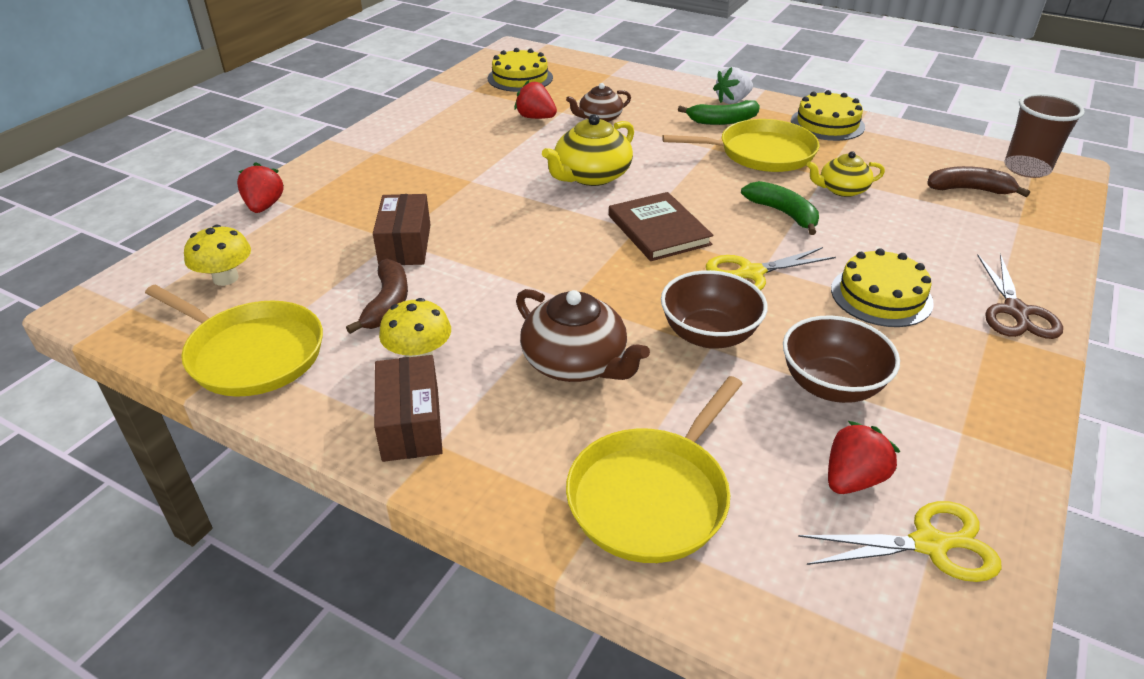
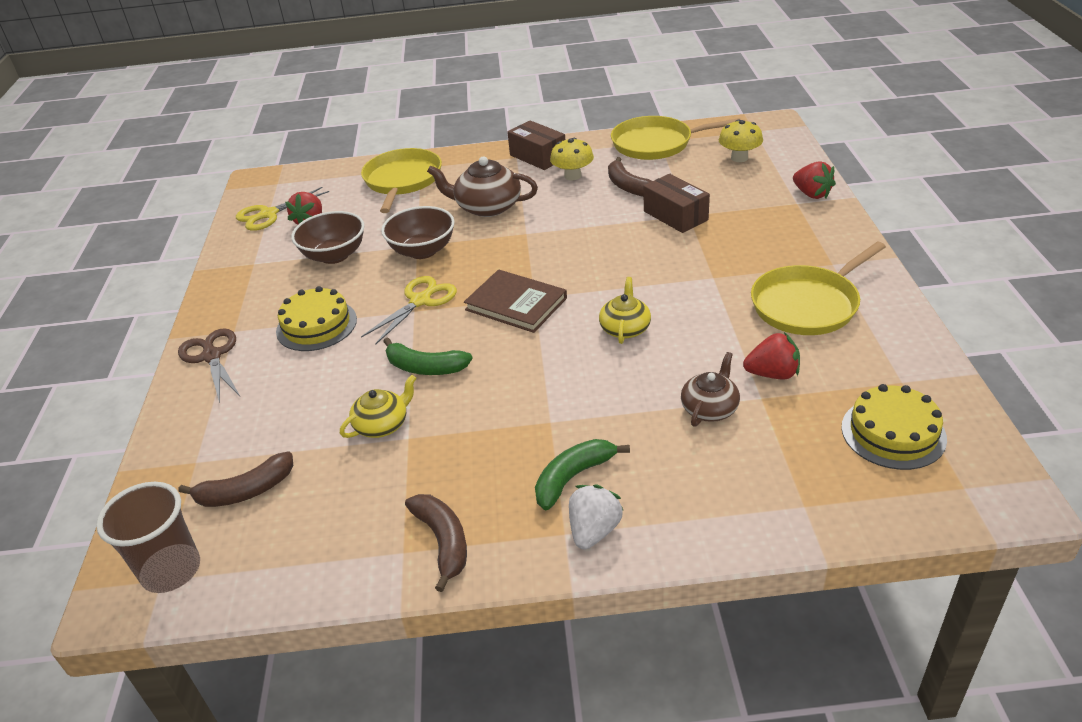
camera: 150 degrees right, 0 degrees up
yellow teapot [542,114,634,186] -> yellow teapot [599,277,651,344], size x0.63
yellow pan [662,119,820,172] -> yellow pan moved to [751,242,886,335]
yellow cake [791,90,865,141] -> brown banana [405,494,467,592]

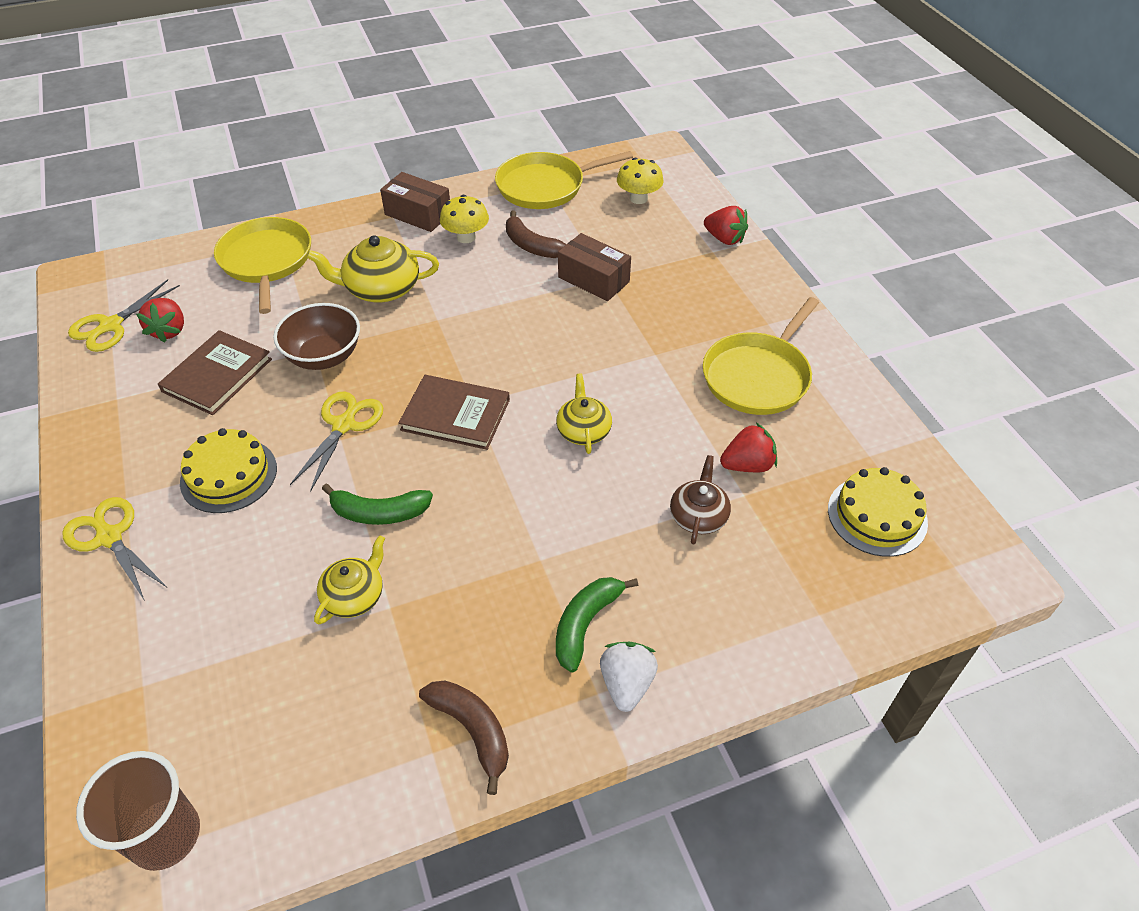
camera: 20 degrees left, 10 degrees up
brown scissors [178,328,240,403] -> yellow scissors [62,497,168,601]
brown banana [179,452,293,507] -> none
brown bowl [291,211,365,264] -> brown book [158,330,272,415]
brown teapot [427,156,538,217] -> yellow teapot [306,235,439,302]

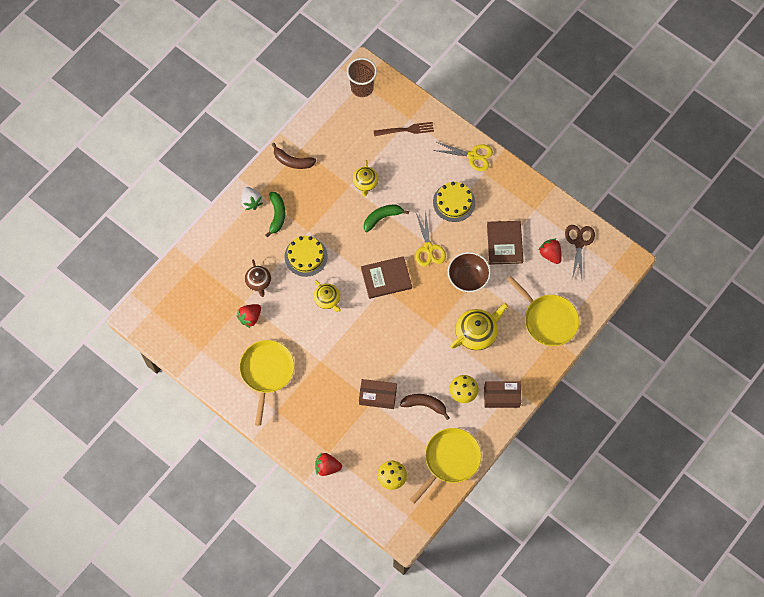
camera: 150 degrees right, 20 degrees up
yellow scissors [68,279,180,352] -> brown scissors [565,225,595,279]
yellow cake [828,467,928,557] -> yellow cake moved to [285,236,328,277]
none -> brown fork [374,122,434,136]

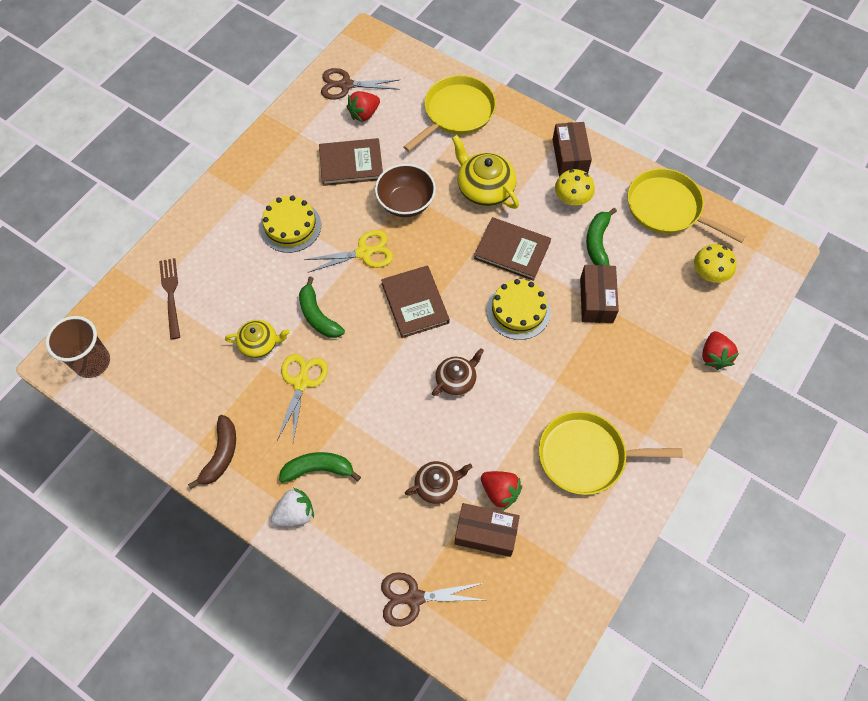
camera: 95 degrees left, 5 degrees down
yellow cake [285,236,328,277] -> yellow cake moved to [486,279,551,340]
yellow teapot [314,280,341,312] -> brown teapot [432,348,484,396]
brown banana [400,394,449,420] -> green banana [586,208,617,266]
yellow scissors [433,141,493,171] -> yellow scissors moved to [277,354,328,441]
none -> brown scissors [381,572,485,627]
none -> brown box [455,503,520,557]
none -> brown book [474,217,551,281]

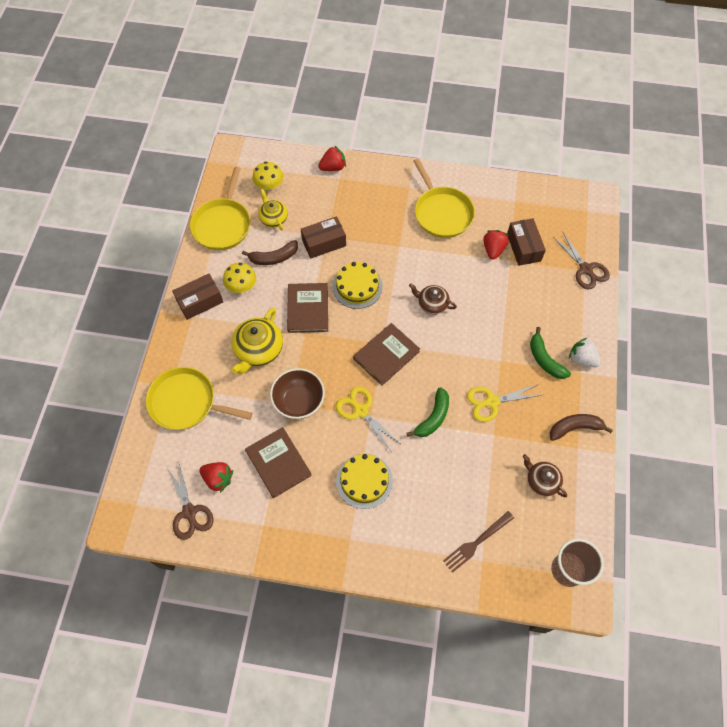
camera: 115 degrees left, 0 degrees up
yellow teapot [225,320,290,358] -> yellow teapot moved to [258,189,288,230]
brown teapot [405,461,472,504] -> brown teapot moved to [523,454,567,497]
green banana [586,208,617,266] -> brown banana [242,240,298,265]

